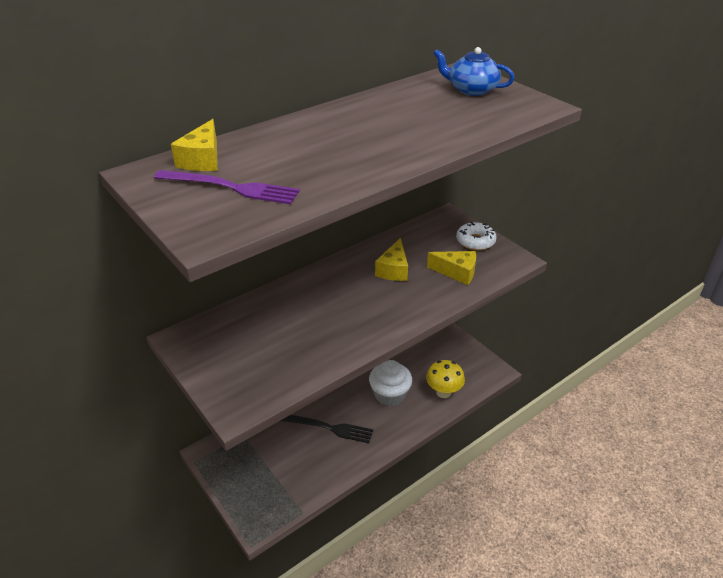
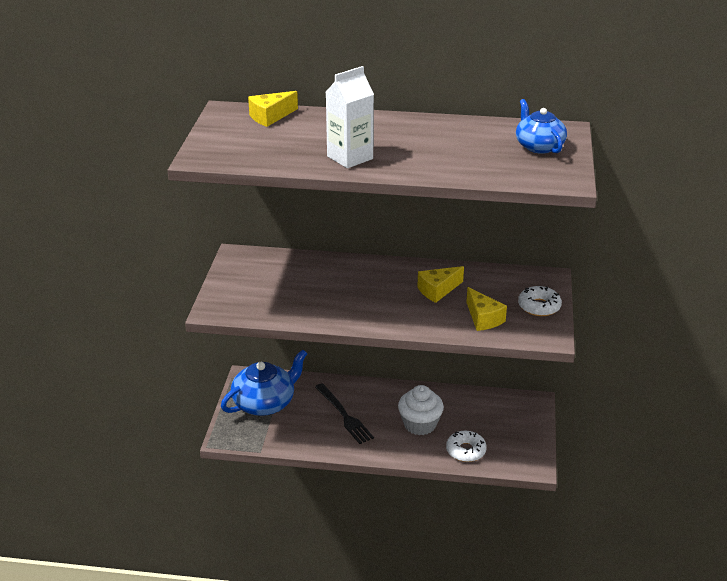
camera: 45 degrees right, 5 degrees down
purple fork [154,170,300,204] -> none
yellow mushroom [426,360,465,398] -> white donut [446,431,487,462]
none -> blue teapot [221,349,307,416]
none -> white carton [326,66,374,168]

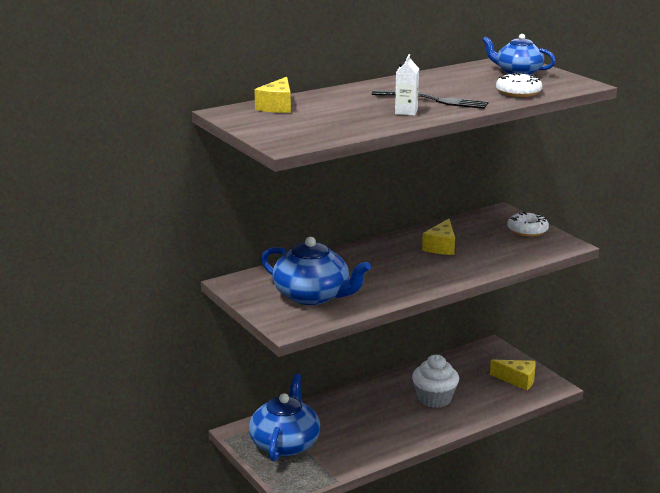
camera: 40 degrees left, 10 degrees down
black fork [315,383,374,444] -> black fork moved to [371,90,489,109]
white carton [326,66,374,168] -> white carton [395,54,419,116], size x0.60
white donut [446,431,487,462] -> white donut moved to [496,73,542,97]
yellow cheese [466,287,507,331] -> yellow cheese moved to [490,360,536,390]
none -> blue teapot [261,237,371,305]

